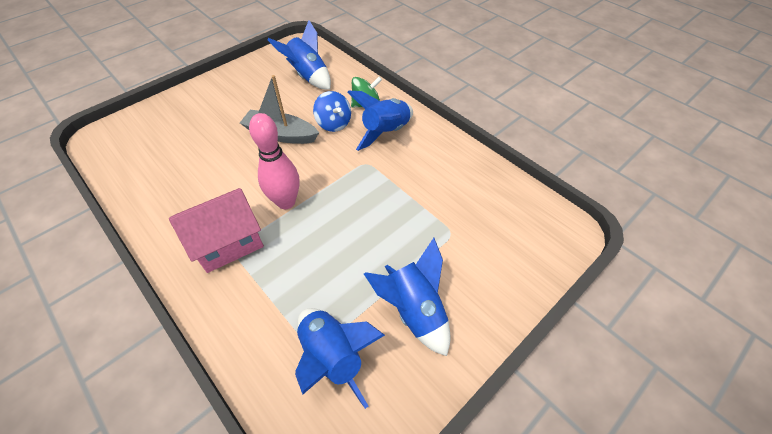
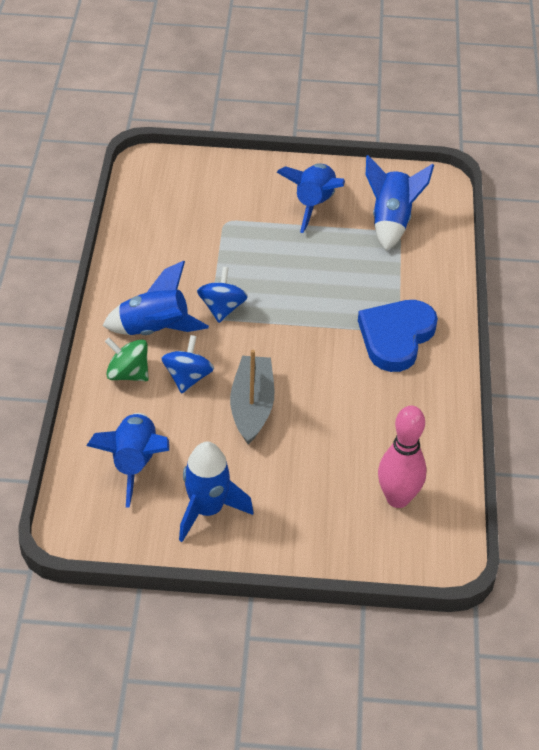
camera: 135 degrees left, 5 degrees down
pink house [169,188,264,273] -> blue heart [358,300,438,372]
grey boat [240,75,319,144] -> grey boat turned 150 degrees counterclockwise [230,350,274,445]
pink bowling pin [249,113,300,209] -> pink bowling pin moved to [378,405,427,508]
none -> blue rocket [179,442,253,542]
none -> blue spinning top [197,267,248,323]

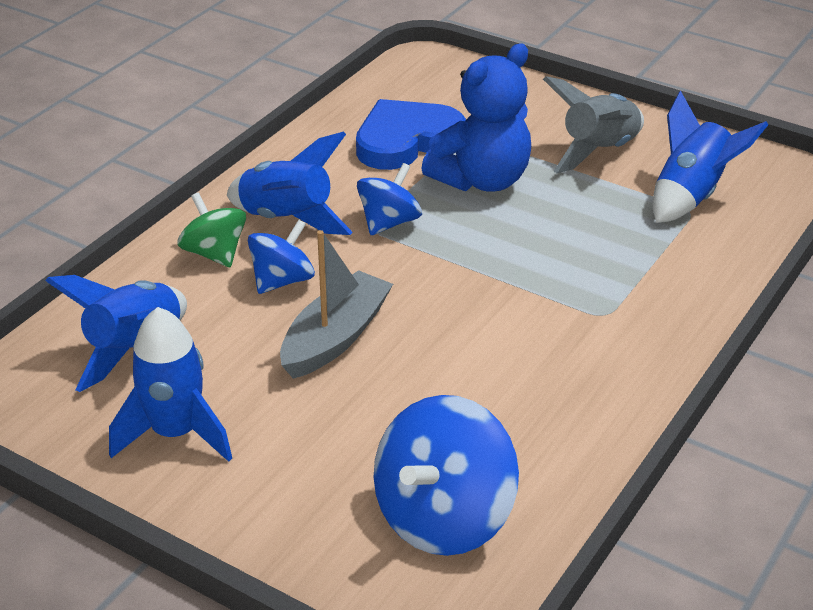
camera: 30 degrees right, 10 degrees down
blue rocket [277,163,345,233] -> grey rocket [543,76,644,173]
blue heart [358,300,438,372] -> blue heart moved to [356,99,466,170]
pink bowling pin [378,405,427,508] -> blue spinning top [374,395,519,556]
none -> blue teddy bear [421,44,531,192]

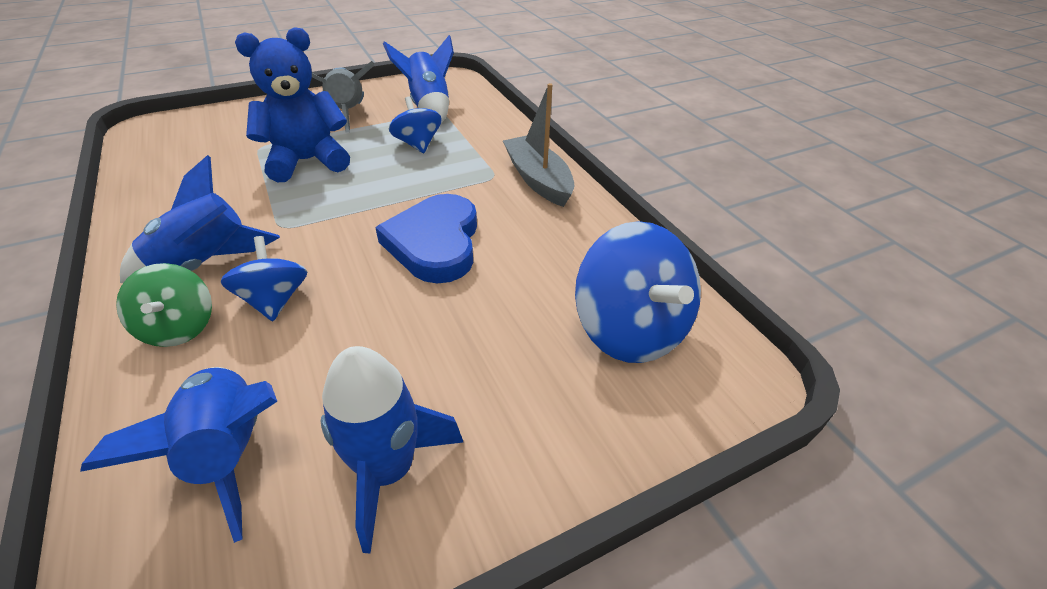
camera: 60 degrees left, 5 degrees up
green spinning top [177,192,246,267] -> green spinning top turned 105 degrees counterclockwise [116,263,212,347]
grey boat [280,230,393,379] -> grey boat moved to [503,83,575,207]
blue heart [356,99,466,170] -> blue heart moved to [375,194,477,283]
blue spinning top [357,163,422,235] -> blue spinning top moved to [389,97,441,153]
blue teddy bear [421,44,531,192] -> blue teddy bear turned 105 degrees counterclockwise [235,27,350,182]

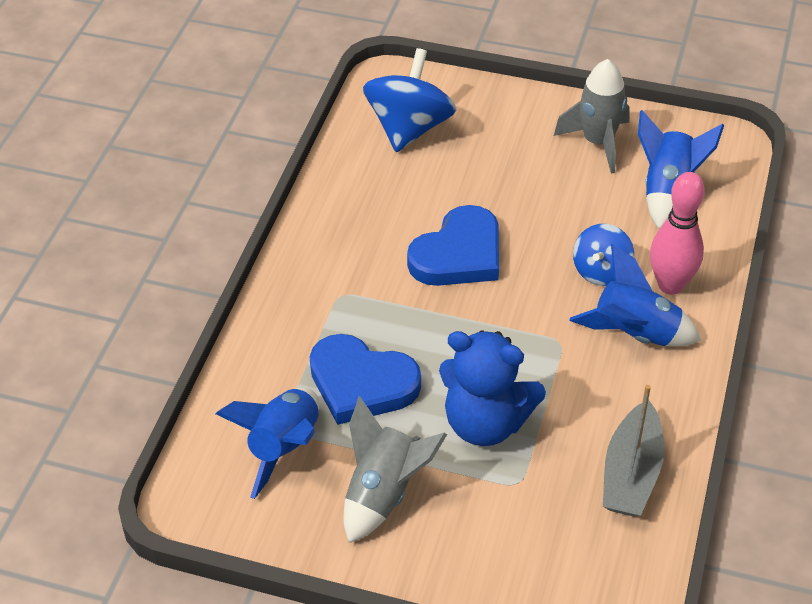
camera: 135 degrees left, 5 degrees up
green spinning top [116,263,212,347] -> pink bowling pin [650,172,705,295]
blue rocket [321,346,463,553] -> grey rocket [554,59,630,174]
blue spinning top [389,97,441,153] -> blue heart [309,334,421,425]
grey boat [503,83,575,207] -> grey boat moved to [603,385,664,516]

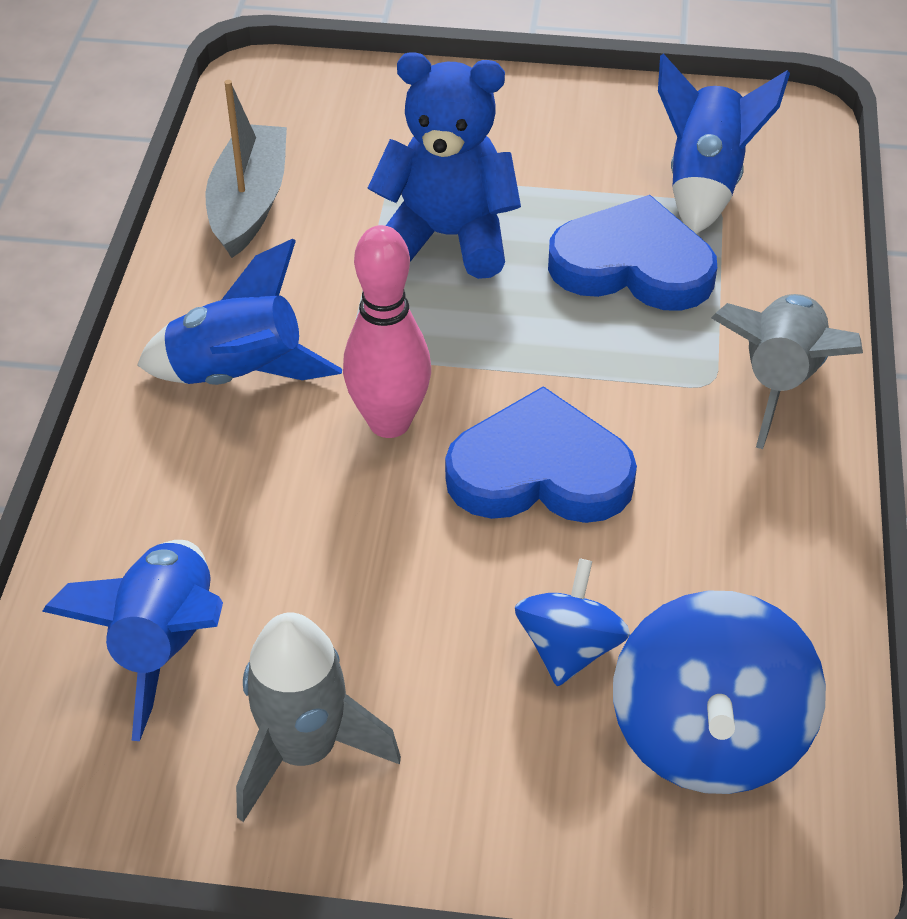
camera: 170 degrees right, 0 degrees up
grey rocket [343,396,447,543] -> grey rocket moved to [711,294,863,449]
blue heart [407,205,499,286] -> blue heart turned 60 degrees clockwise [445,386,637,523]
blue spinning top [573,224,634,286] -> blue spinning top moved to [515,558,630,686]
pink bowling pin [650,172,705,295] -> pink bowling pin moved to [343,225,431,438]

